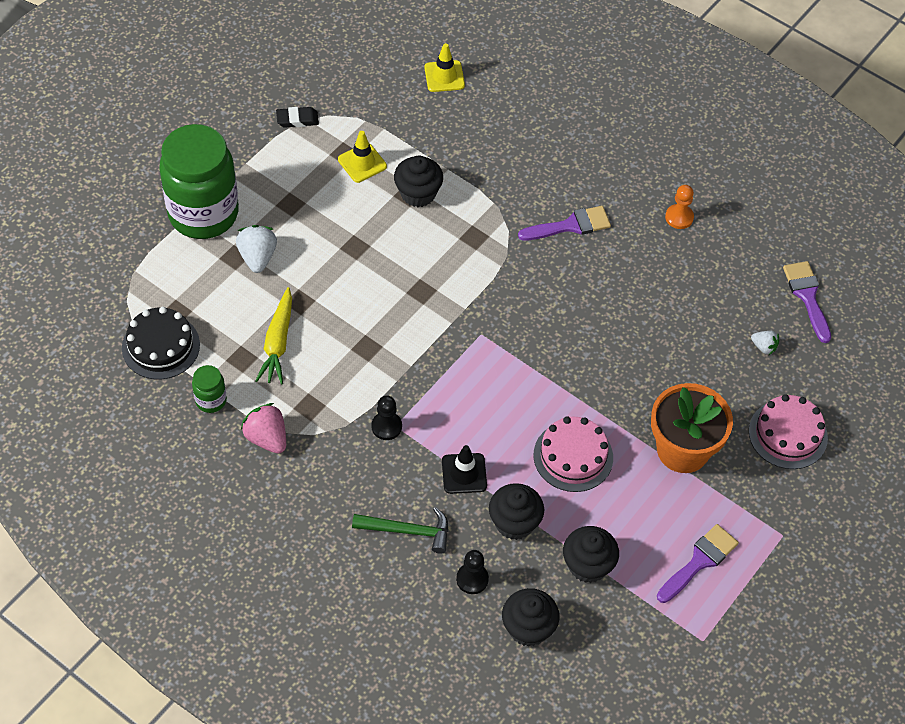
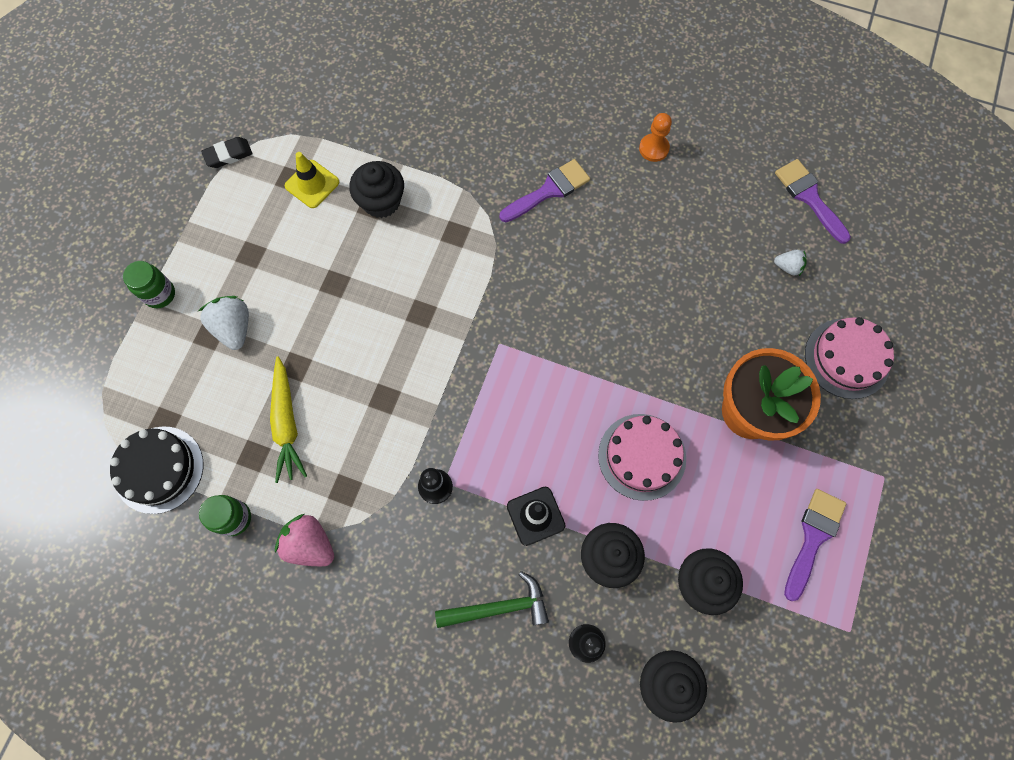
camera: 15 degrees left, 15 degrees up
green jar [159,124,239,239] -> green jar [123,261,175,308], size x0.42
yellow traffic cone [424,43,465,92] -> none

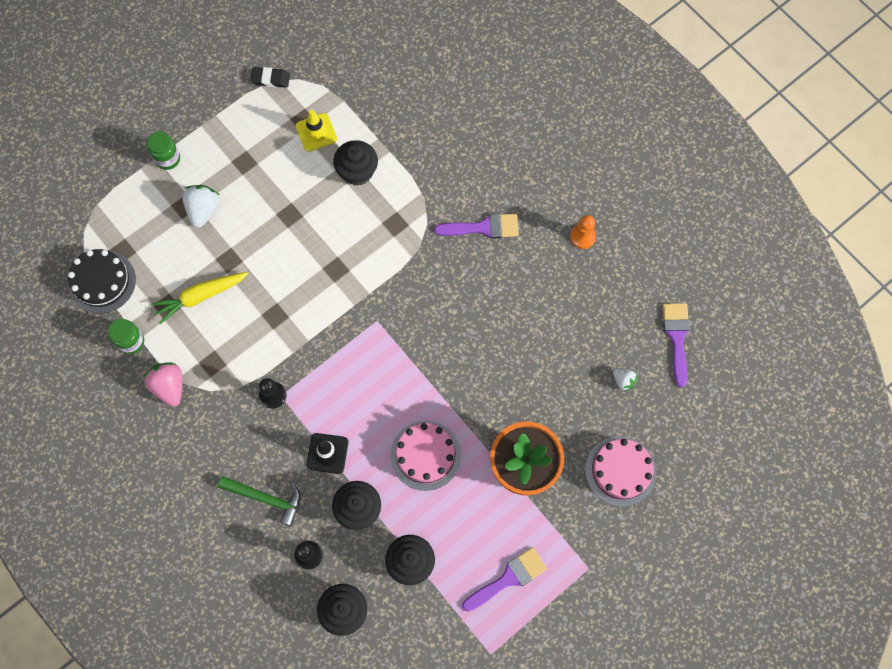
camera: 30 degrees right, 0 degrees up
yellow carrot [270,356,307,483] -> yellow carrot turned 45 degrees clockwise [151,272,249,325]

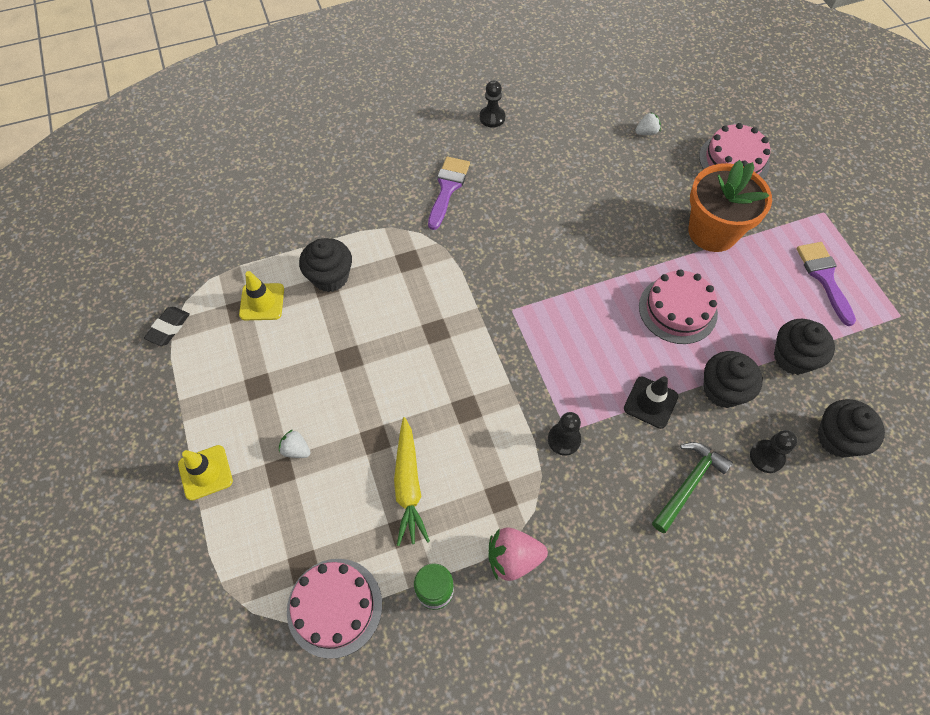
camera: 70 degrees left, 10 degrees down
black cake [68,249,136,314] -> pink cake [287,559,382,659]
green jar [147,132,180,170] -> yellow traffic cone [178,445,233,501]
white strawberry [182,185,219,228] -> white strawberry [279,429,311,458], size x0.58
orange pawn [570,215,596,249] -> black pawn [480,80,505,128]
purple brush [663,303,690,387] -> none

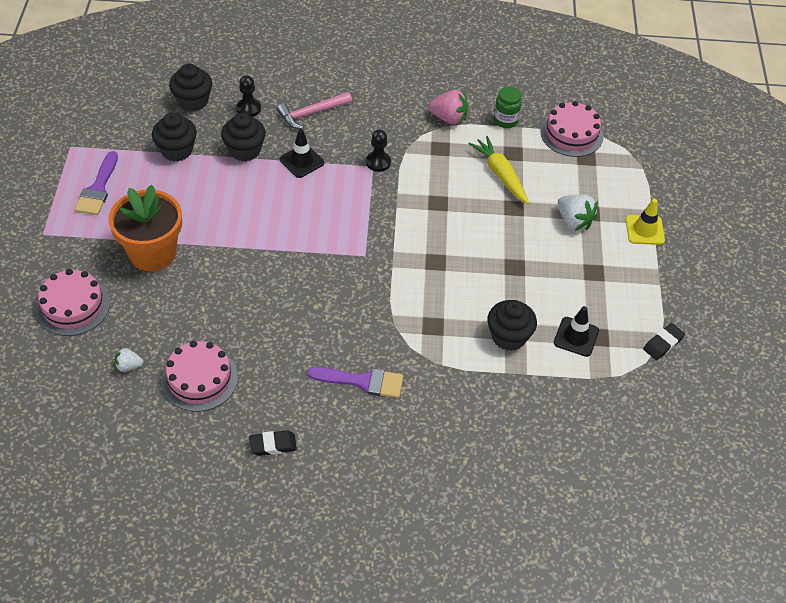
camera: 160 degrees left, 10 degrees down
yellow traffic cone [239,271,284,320] -> black traffic cone [554,306,599,357]
white strawberry [279,429,311,458] -> white strawberry [558,194,598,230], size x1.73
yellow carrot [394,417,430,546] -> yellow carrot turned 45 degrees counterclockwise [468,136,529,204]
purple brush [428,156,470,230] -> purple brush turned 120 degrees counterclockwise [307,367,403,398]
black pawn [480,80,505,128] -> black eraser [249,430,297,456]
pink cake [639,269,718,344] -> pink cake moved to [161,341,238,412]
green hammer [652,442,733,533] -> pink hammer [277,92,352,129]

